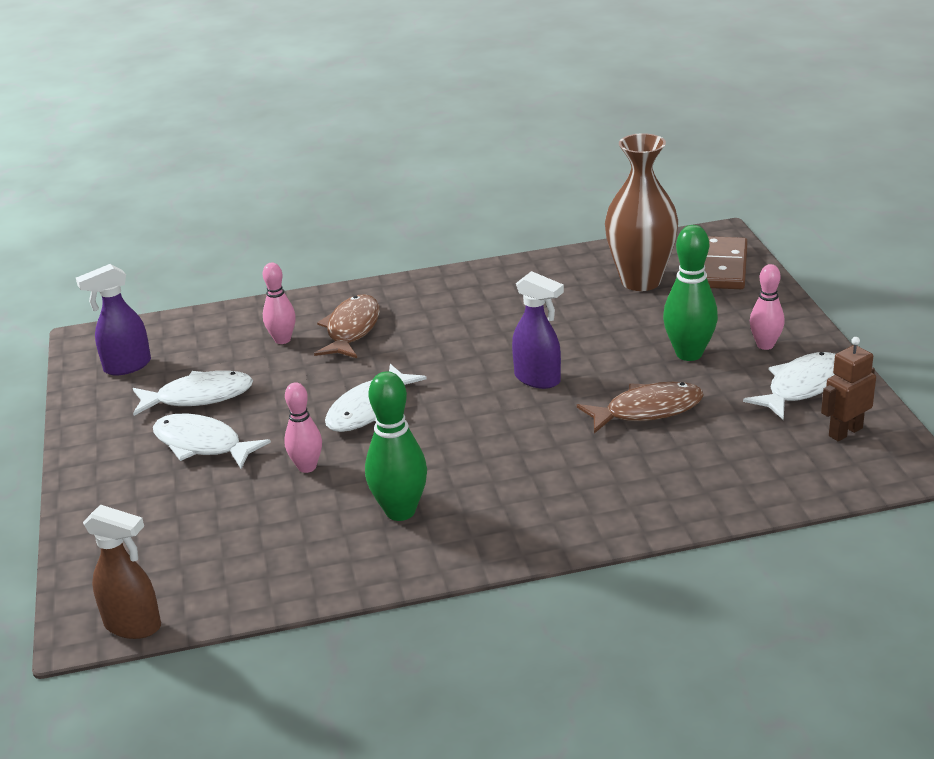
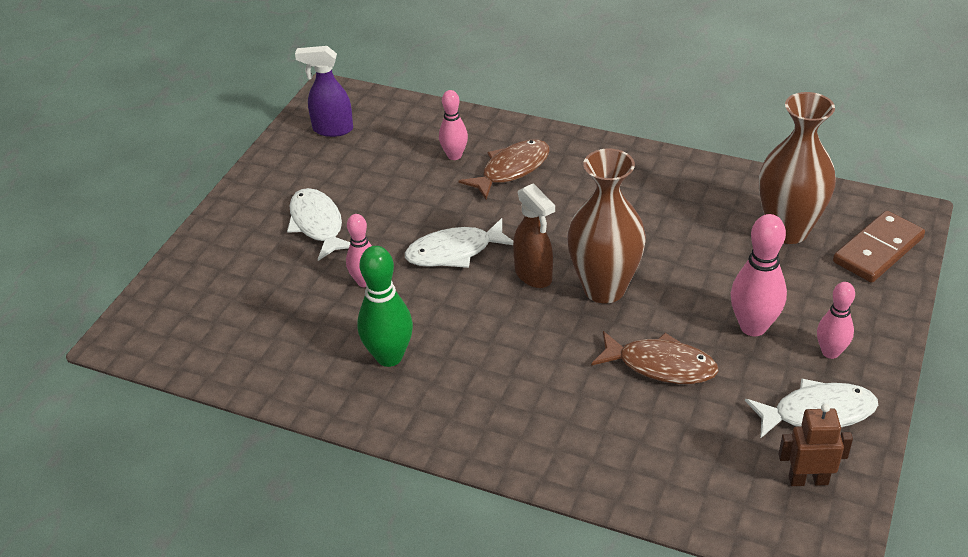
camera: 35 degrees right, 10 degrees up
brown spray bottle [83,505,161,639] -> brown spray bottle moved to [513,183,555,288]
white fish [133,371,253,416] -> none
purple spray bottle [512,271,564,389] -> brown vase [567,149,646,304]
green bowling pin [663,225,718,361] -> pink bowling pin [730,214,787,336]

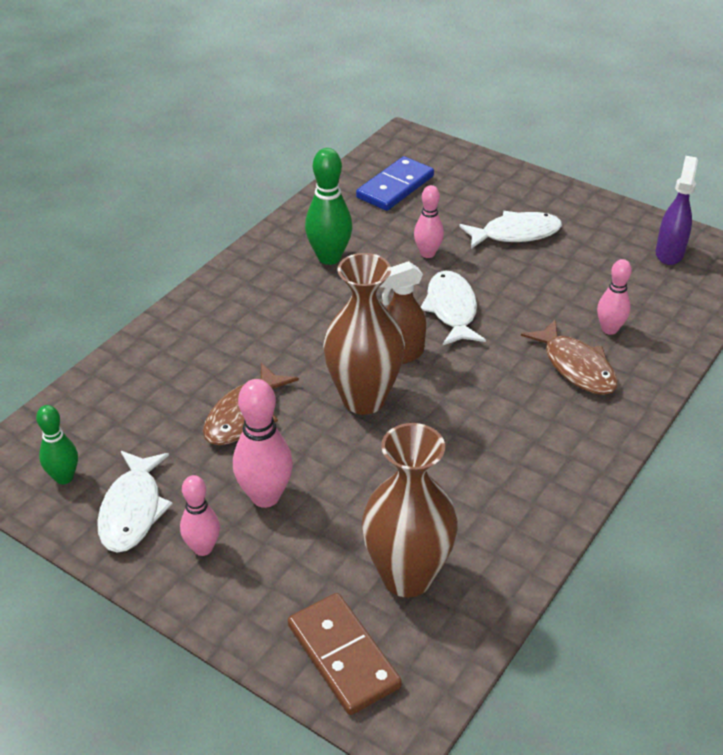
camera: 100 degrees right, 0 degrees up
brown robot [778,403,853,486] -> green bowling pin [36,405,78,484]
none -> blue domino [356,156,434,211]

